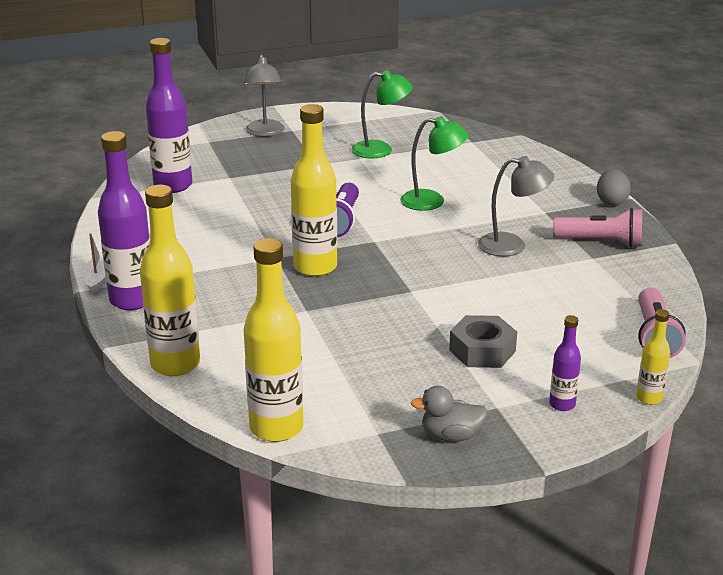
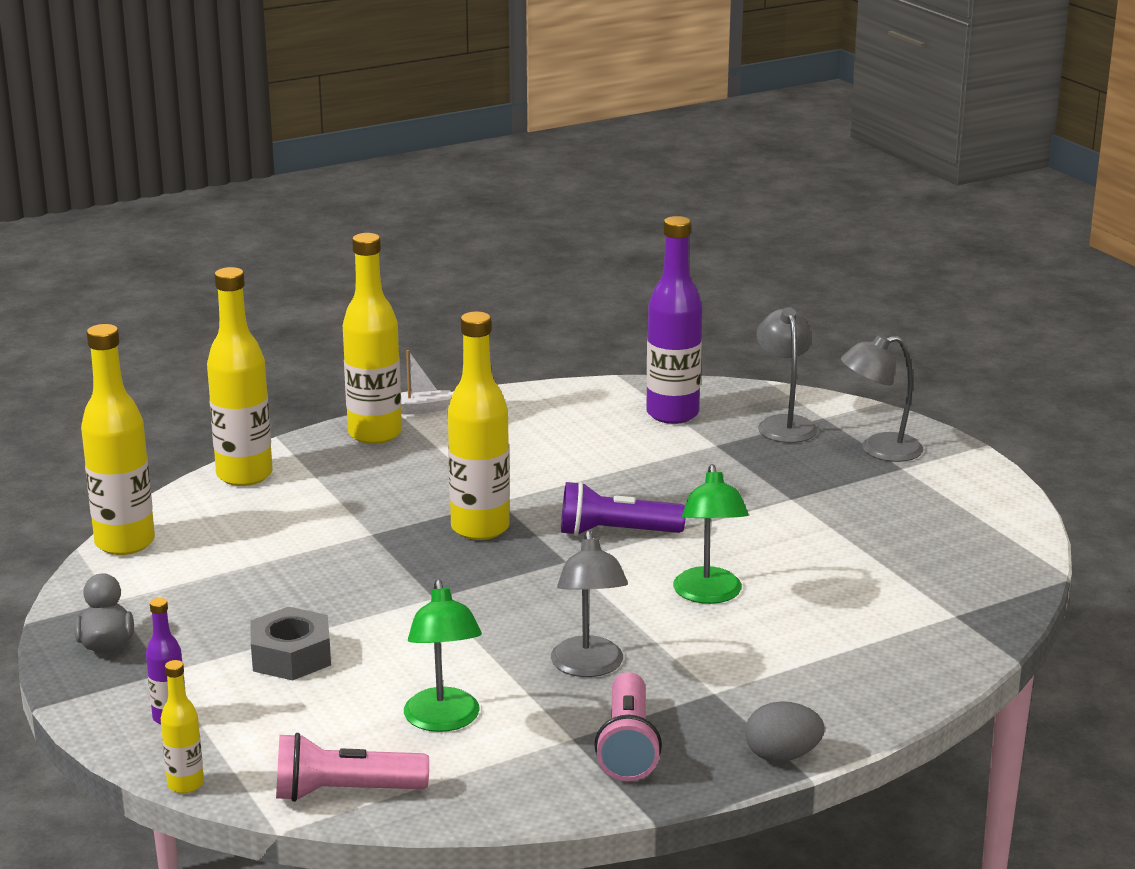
camera: 80 degrees right, 5 degrees down
purple bottle [98,131,150,310] -> yellow bottle [343,233,402,444]
green lamp [352,70,413,159] -> green lamp moved to [404,579,482,732]
none -> grey lamp [756,307,818,443]

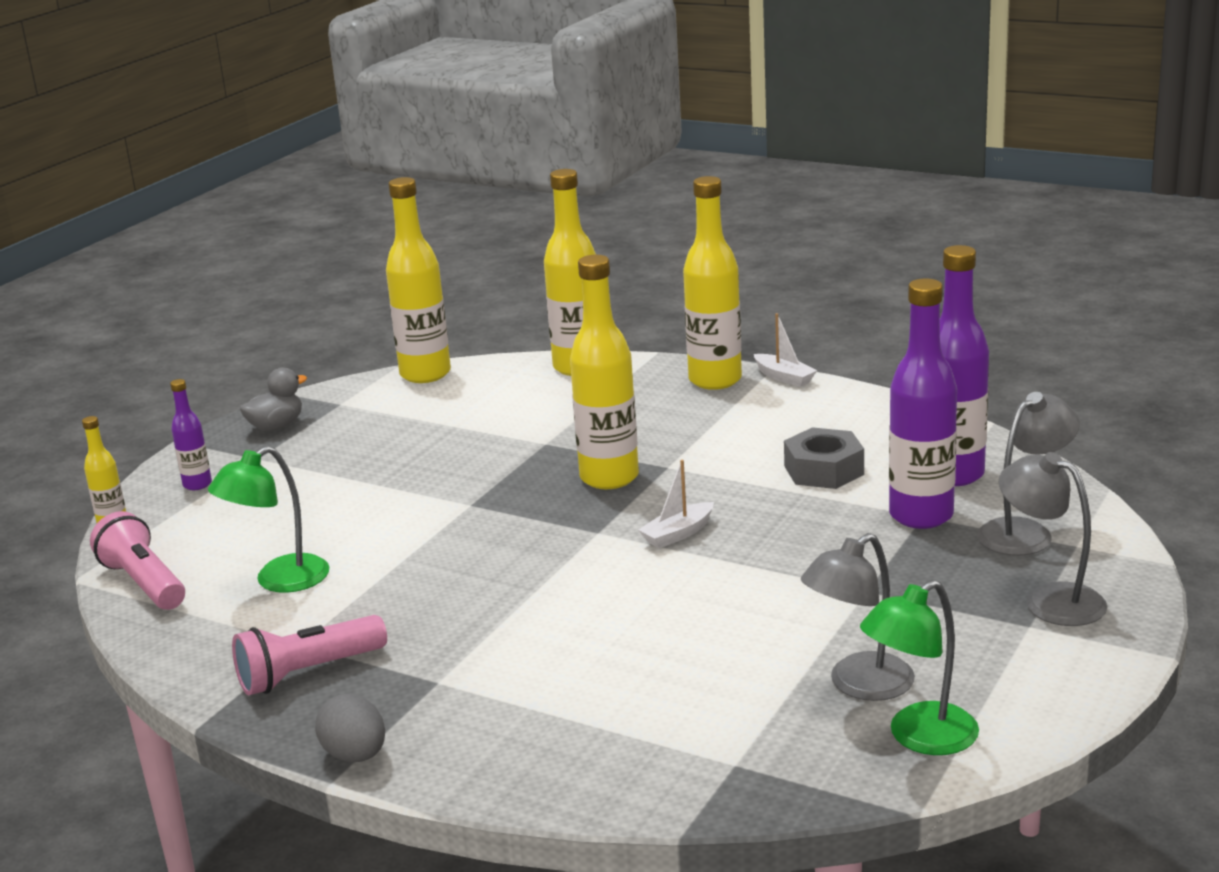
camera: 60 degrees right, 0 degrees up
grey nut [250,607,331,681] -> grey nut moved to [784,427,864,489]
grey lamp [551,530,628,677] -> grey lamp moved to [801,533,915,701]
purple flashlight [561,481,686,536] -> white boat [638,460,714,548]
green lamp [673,464,749,604] -> green lamp moved to [860,580,979,755]
none -> purple bottle [889,278,957,529]

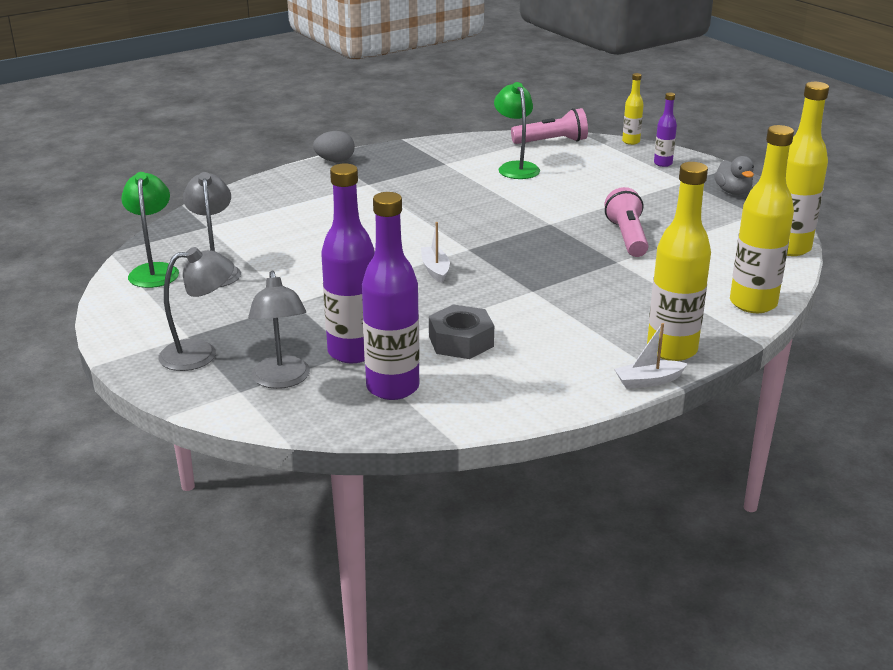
camera: 115 degrees right, 5 degrees up
pink flashlight [232,615,387,695] -> pink flashlight moved to [605,187,648,257]
yellow bottle [570,255,639,489] -> none

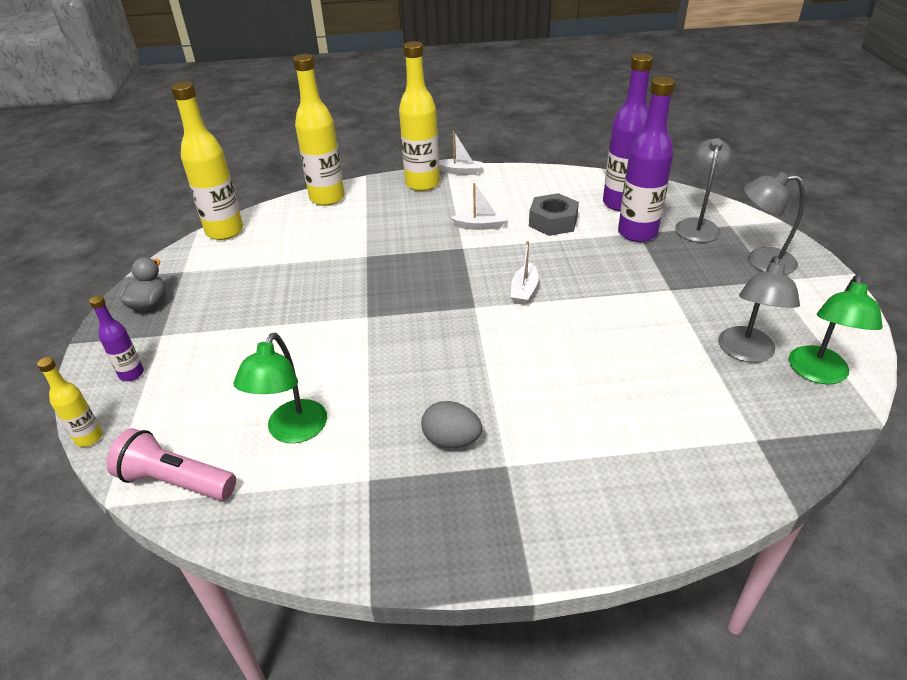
camera: 150 degrees left, 10 degrees up
grey egg [313,131,355,162] -> grey egg moved to [421,401,482,448]
pink flashlight [605,187,648,257] -> none
none -> white boat [451,183,506,230]

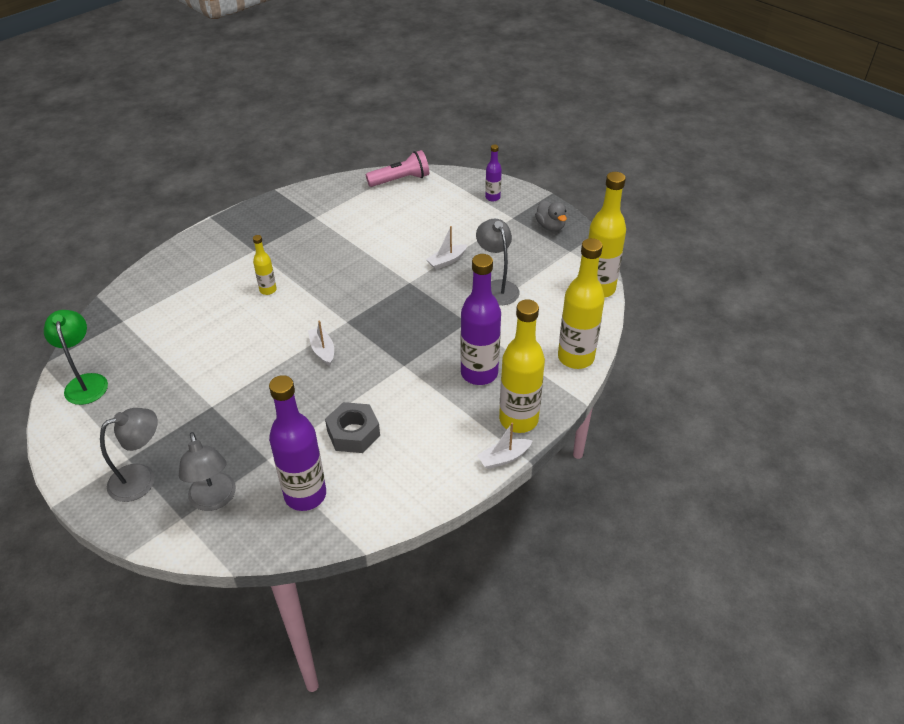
camera: 140 degrees right, 5 degrees up
yellow bottle [37,357,103,447] -> yellow bottle moved to [253,235,277,295]
green lamp [234,333,327,443] -> none
grey egg [421,401,482,448] -> none
white boat [451,183,506,230] -> white boat moved to [426,226,467,270]
purple bottle [618,76,675,242] -> purple bottle moved to [460,254,501,385]
grey lamp [718,256,800,363] -> grey lamp moved to [476,219,520,305]

